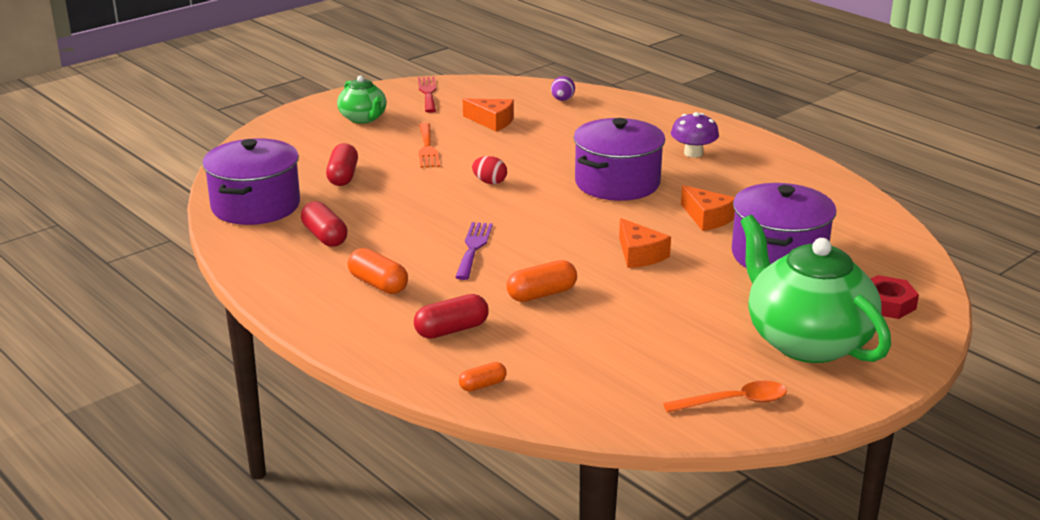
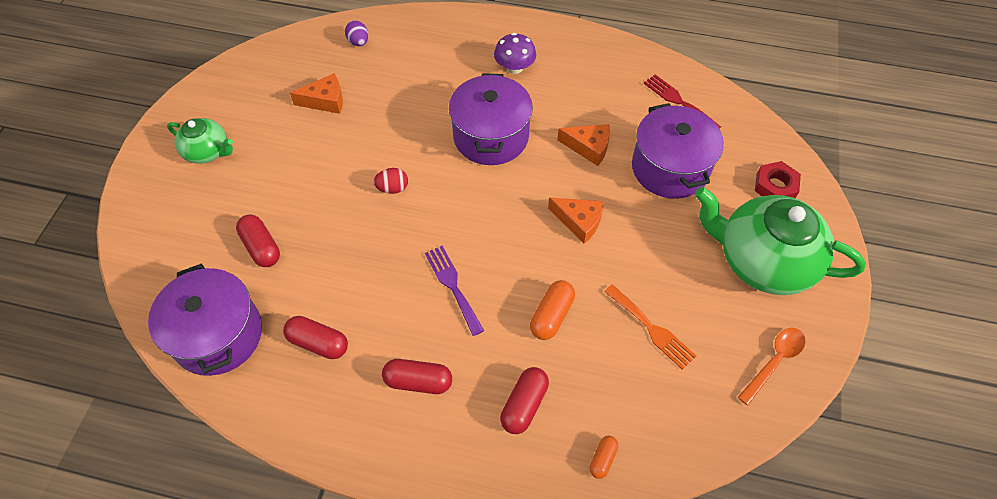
camera: 35 degrees left, 30 degrees up
orange capsule [348,248,408,294] -> red capsule [382,359,452,394]
red fork [418,77,436,113] -> red fork moved to [644,74,721,129]
orange fork [419,123,440,168] -> orange fork moved to [604,284,696,370]

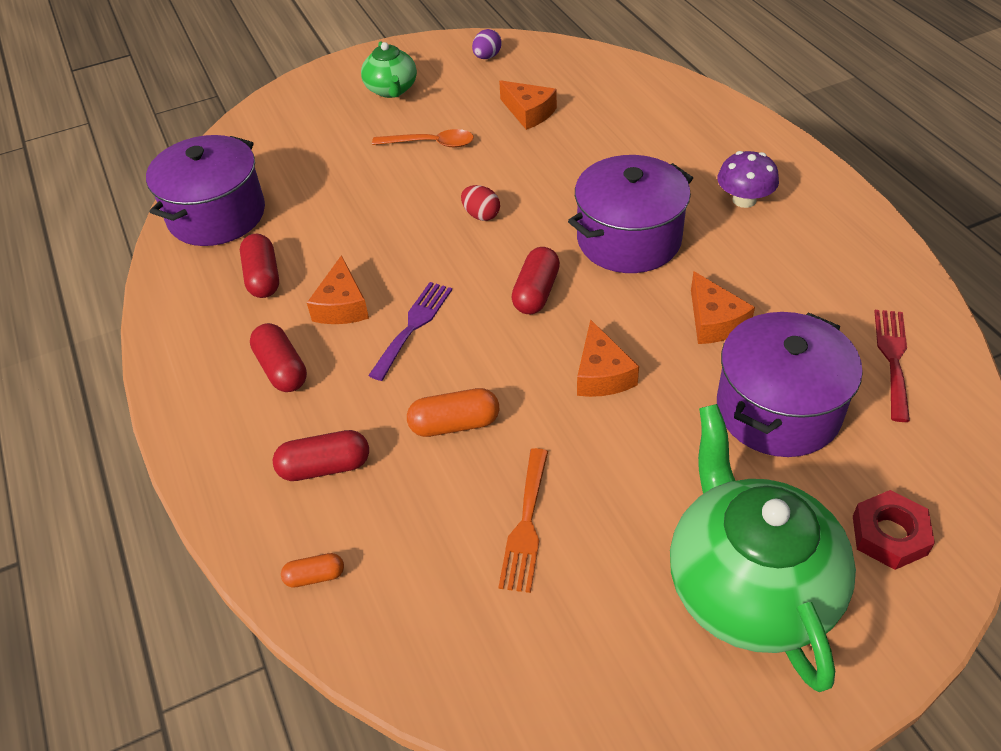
camera: 55 degrees right, 10 degrees down
red capsule [236,215,280,267] -> red capsule moved to [511,247,560,314]
purple egg [345,20,368,46] -> purple egg moved to [472,29,501,59]
orange spoon [738,328,805,405] -> orange spoon moved to [372,129,474,148]
none -> orange cheese [307,255,369,324]

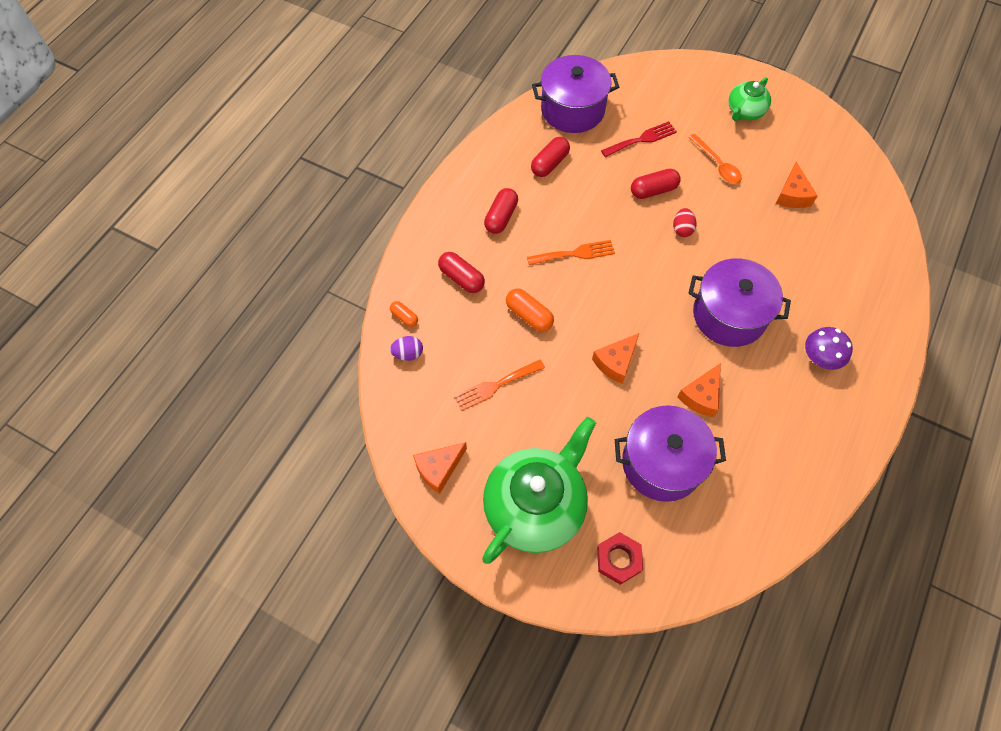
camera: 50 degrees right, 15 degrees up
orange cheese [307,255,369,324] -> orange cheese moved to [413,442,467,494]
purple fork [368,282,452,381] -> orange fork [527,240,615,265]
purple egg [472,29,501,59] -> purple egg moved to [390,336,423,361]
red capsule [511,247,560,314] -> red capsule moved to [631,169,681,199]
red fork [874,310,910,422] -> red fork moved to [601,121,677,157]

